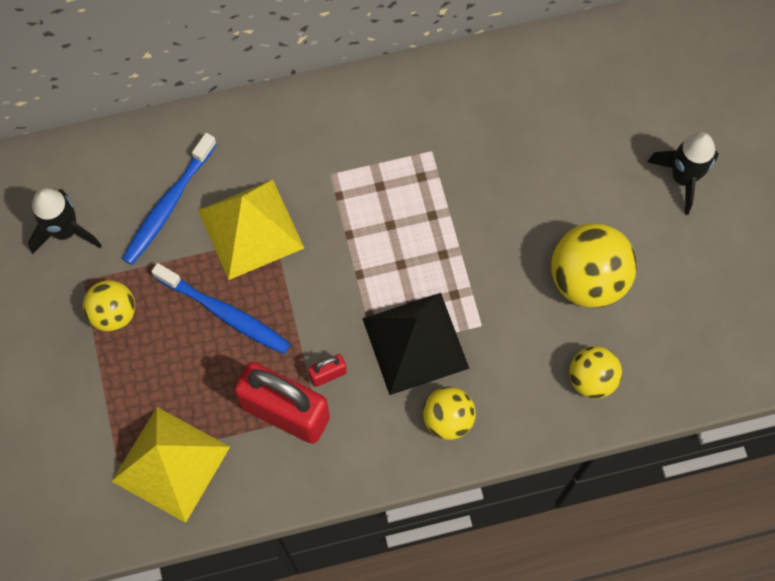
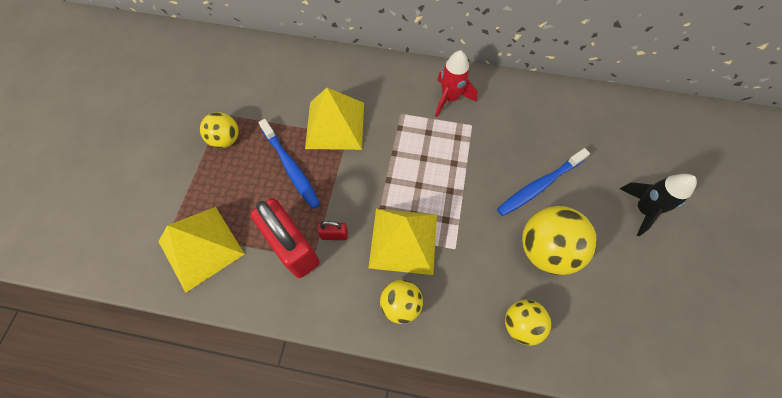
camera: 25 degrees right, 5 degrees down
black rocket [28,188,102,255] -> none
blue toothbrush [122,133,217,265] -> blue toothbrush moved to [497,148,590,216]
black pyramid [362,293,469,395] -> yellow pyramid [368,209,437,275]
none -> red rocket [435,50,477,117]

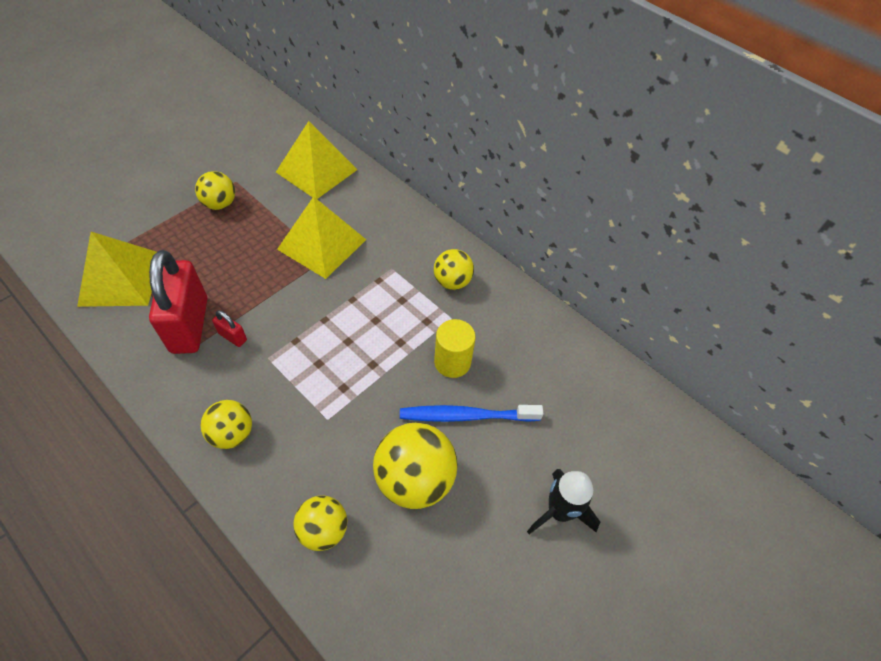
camera: 30 degrees right, 10 degrees down
blue toothbrush [258,119,320,209] -> none
yellow pyramid [368,209,437,275] -> yellow pyramid moved to [276,121,357,199]
red rocket [435,50,477,117] -> yellow ball [434,249,474,290]
none -> yellow cylinder [434,319,476,378]

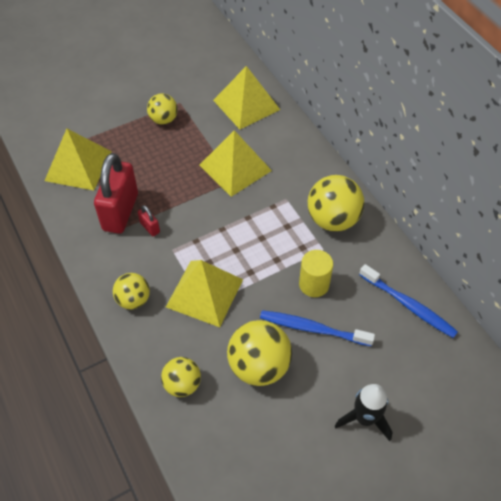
camera: 20 degrees right, 0 degrees up
yellow ball [434,249,474,290] -> yellow ball [308,175,364,231], size x1.64
none -> yellow pyramid [166,260,243,327]
none -> blue toothbrush [359,264,458,338]

